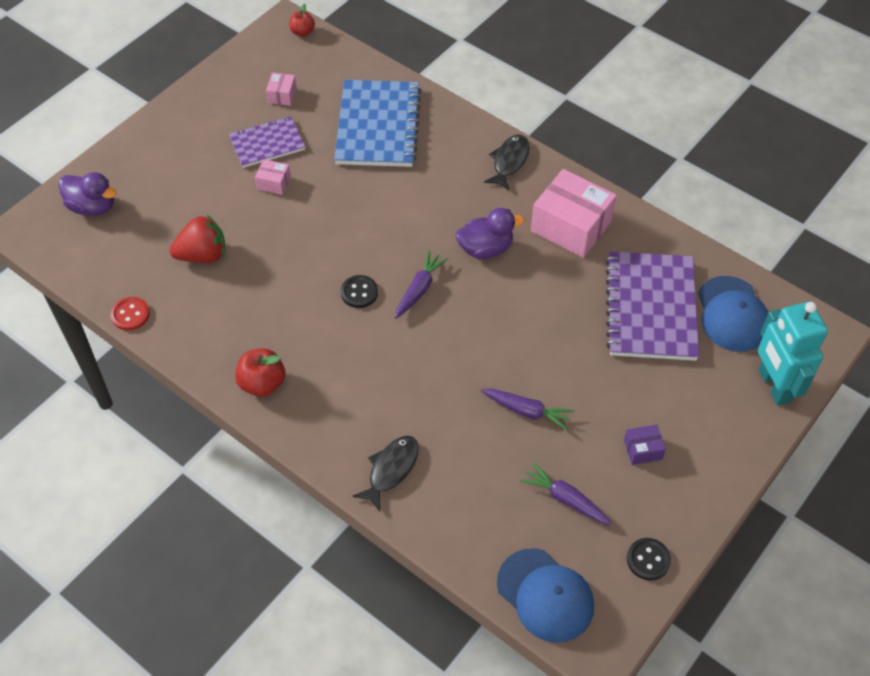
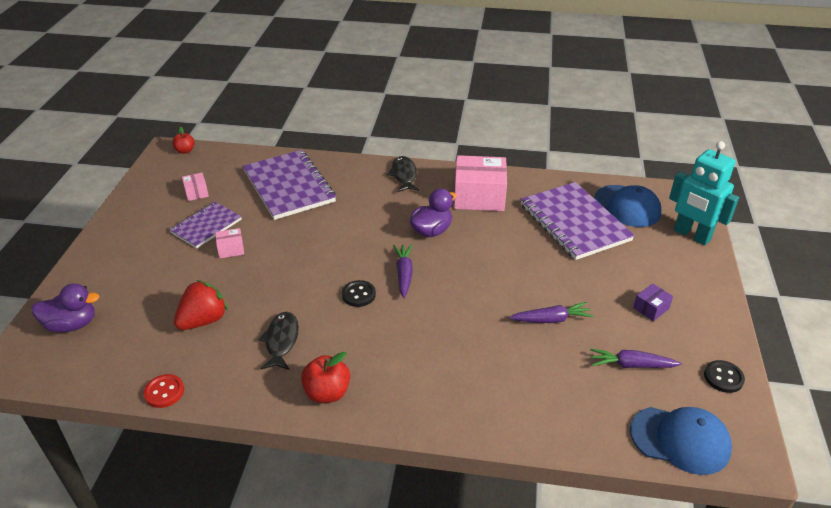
camera: 30 degrees left, 15 degrees down
blue notebook [334,80,421,167] -> purple notebook [243,150,336,220]
black fish [353,436,419,511] -> black fish moved to [258,312,299,370]

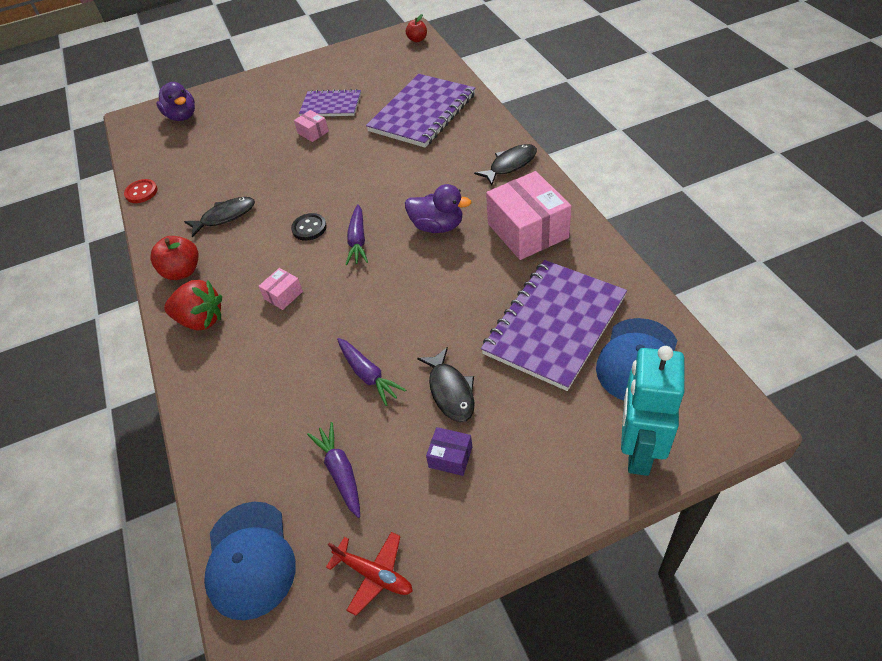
camera: 65 degrees right, 10 degrees up
red strawberry [174,280,228,330] -> red strawberry moved to [164,280,222,331]
pink box [182,173,209,201] -> pink box moved to [258,268,303,310]
purple carrot [393,244,413,298] -> purple carrot turned 120 degrees clockwise [345,204,368,265]
black button [704,360,745,393] -> red plane [326,532,413,616]
none -> black fish [417,347,475,422]

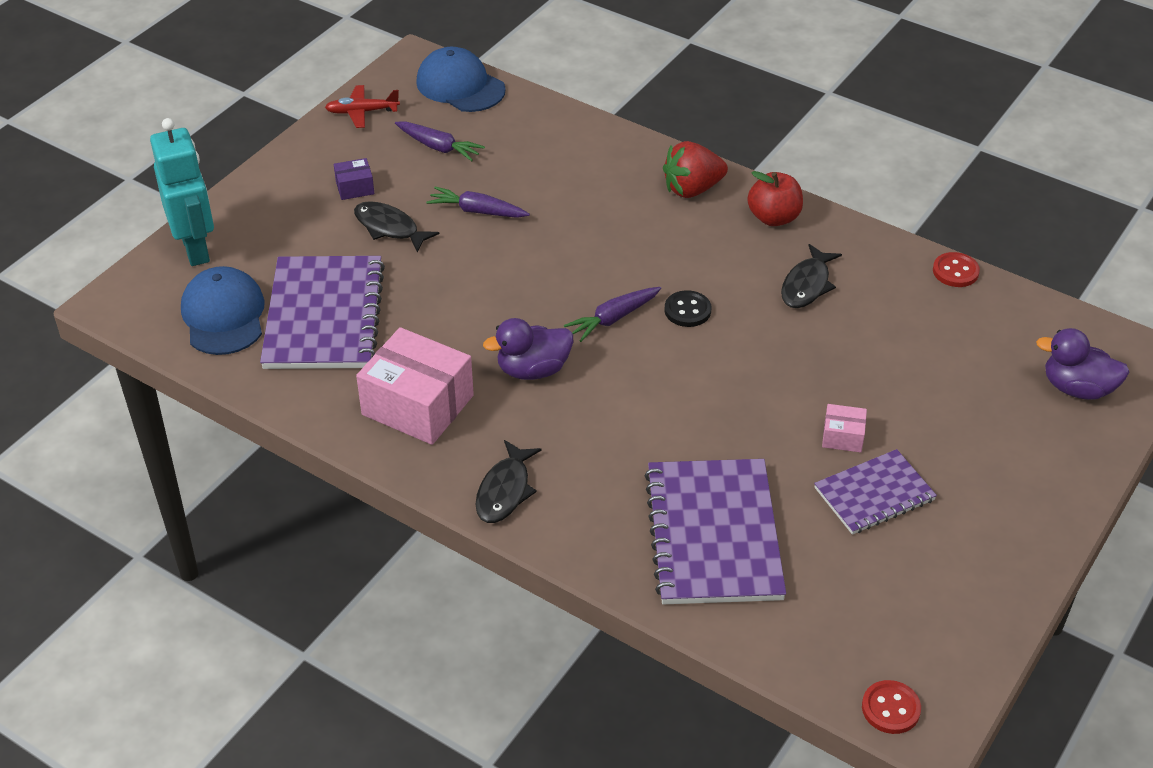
camera: 140 degrees right, 5 degrees down
pink box [258,268,303,310] -> none
purple carrot [345,204,368,265] -> purple carrot turned 90 degrees counterclockwise [564,287,661,342]
red apple [406,14,427,42] -> red button [862,680,921,734]

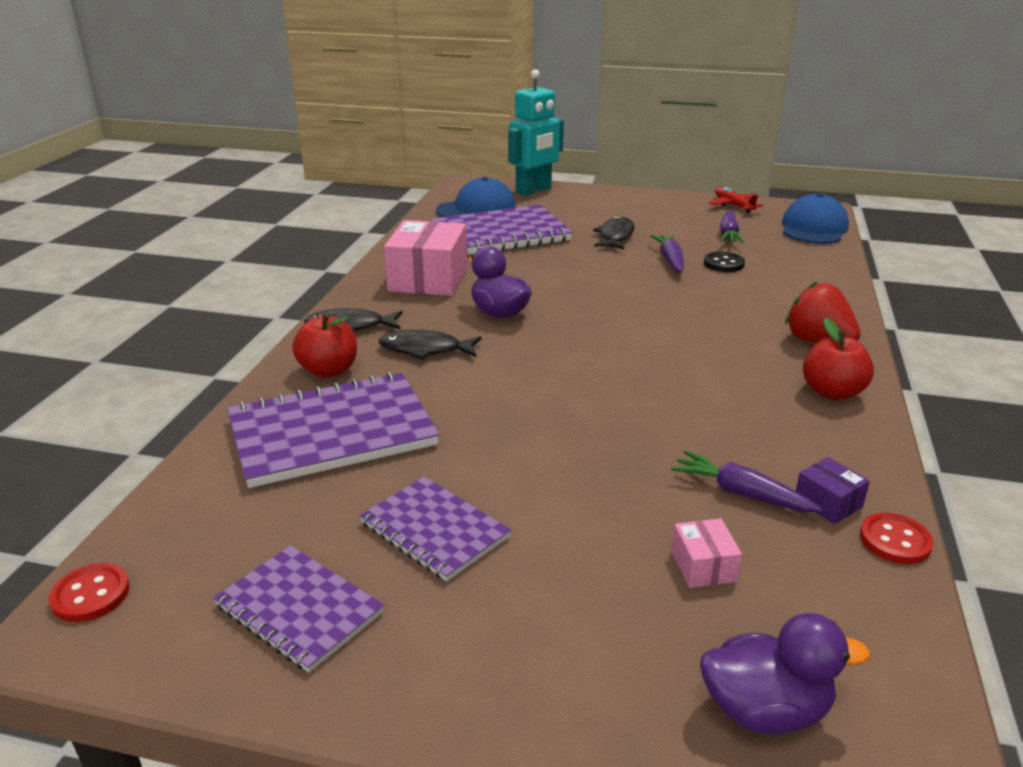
camera: 70 degrees right, 15 degrees down
purple box [334,158,374,200] -> purple box moved to [796,457,870,524]
purple carrot [564,287,661,342] -> purple carrot moved to [671,450,823,512]
black button [665,290,711,327] -> black button moved to [704,252,745,272]
black fish [781,244,842,308] -> black fish moved to [379,330,482,360]
pink box [822,404,867,452] -> pink box moved to [671,518,742,588]
purple duck [1036,328,1130,400] -> purple duck turned 90 degrees clockwise [700,613,870,734]
none -> purple notebook [213,545,385,673]
none -> red apple [292,313,357,378]

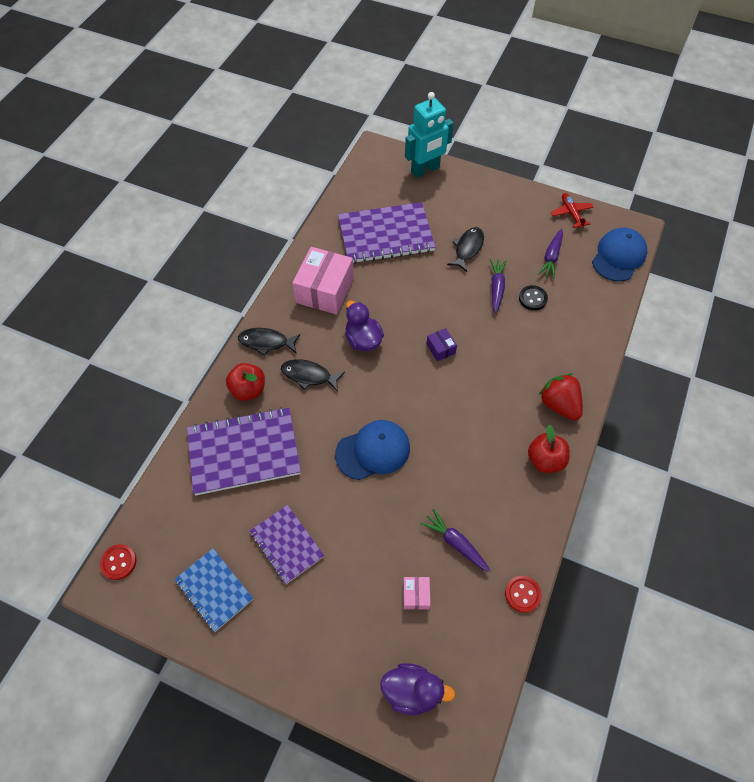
camera: 10 degrees right, 30 degrees up
purple notebook [213,545,385,673] -> blue notebook [175,548,253,632]
blue cap [436,177,516,217] -> blue cap moved to [335,420,410,480]
purple box [796,457,870,524] -> purple box moved to [426,328,457,361]

